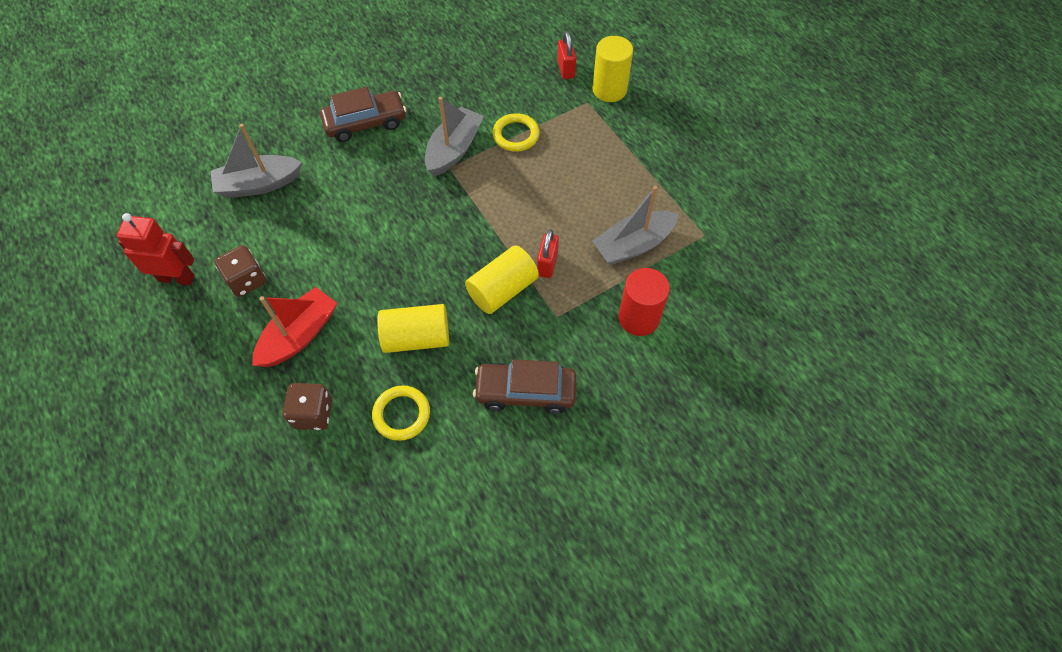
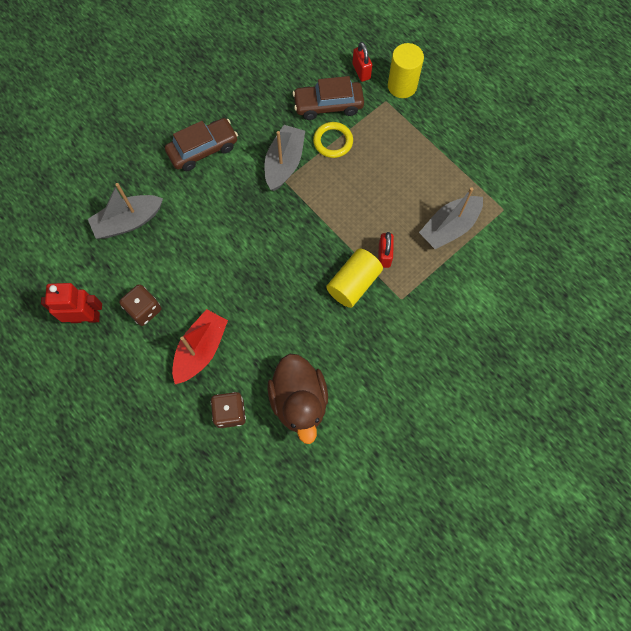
camera: 10 degrees left, 10 degrees up
yellow ring [372,385,430,441] -> brown duck [267,354,328,444]
yellow cylinder [377,304,449,353] -> none
brown car [473,360,576,414] -> brown car moved to [293,76,364,120]
red cylinder [618,268,670,336] -> none

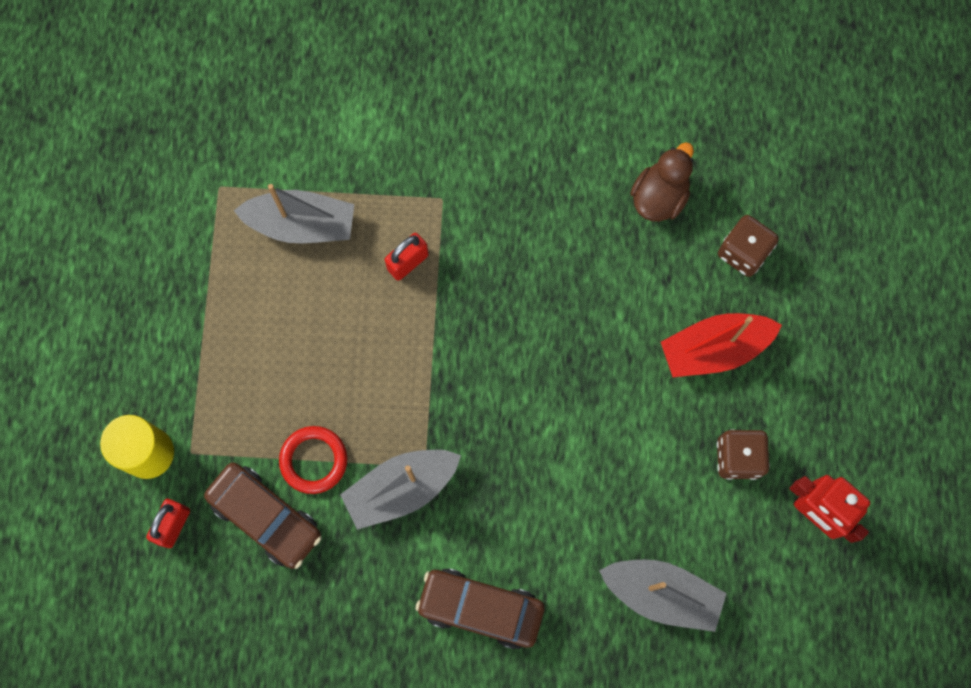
camera: 135 degrees left, 5 degrees up
brown duck [267,354,328,444] -> brown duck [630,142,694,222], size x0.66
yellow ring [313,122,353,158] -> red ring [279,426,347,494]
yellow cylinder [326,248,383,308] -> none

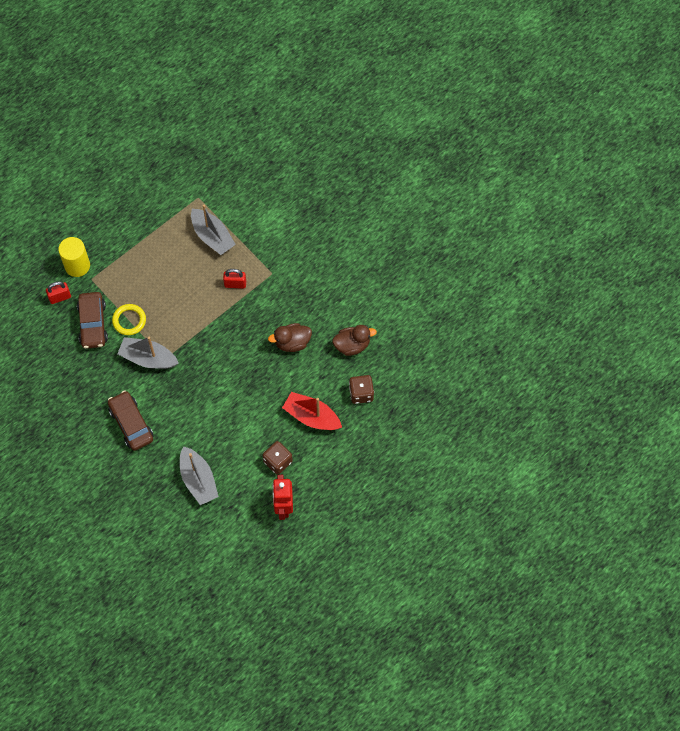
camera: 45 degrees right, 10 degrees down
red ring [279,426,347,494] -> yellow ring [112,304,146,335]
none -> brown duck [268,323,312,352]

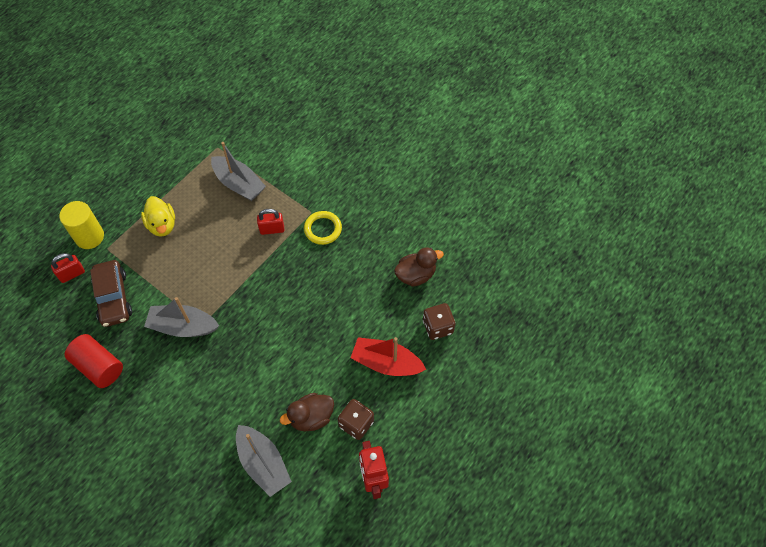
camera: 10 degrees left, 5 degrees down
brown car [108,391,153,451] -> none
yellow ring [112,304,146,335] -> yellow ring moved to [304,211,342,245]
brown duck [268,323,312,352] -> brown duck moved to [280,393,334,431]
none -> red cylinder [65,334,123,388]
none -> yellow duck [141,196,175,237]

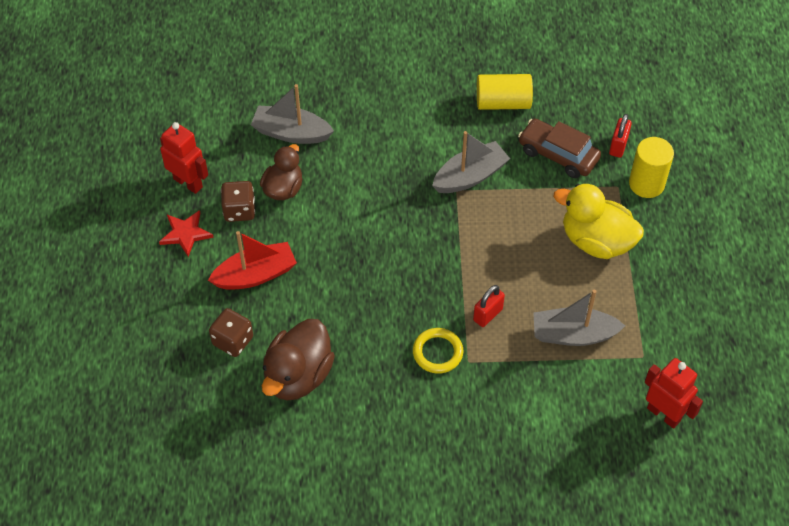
camera: 140 degrees right, 5 degrees down
red cylinder [65,334,123,388] -> yellow cylinder [477,74,533,110]
yellow duck [141,196,175,237] -> yellow duck [553,184,644,259], size x1.51
brown duck [394,247,444,287] -> brown duck [262,319,335,401], size x1.51
none -> red star [159,210,214,257]
none -> red robot [645,358,703,429]

